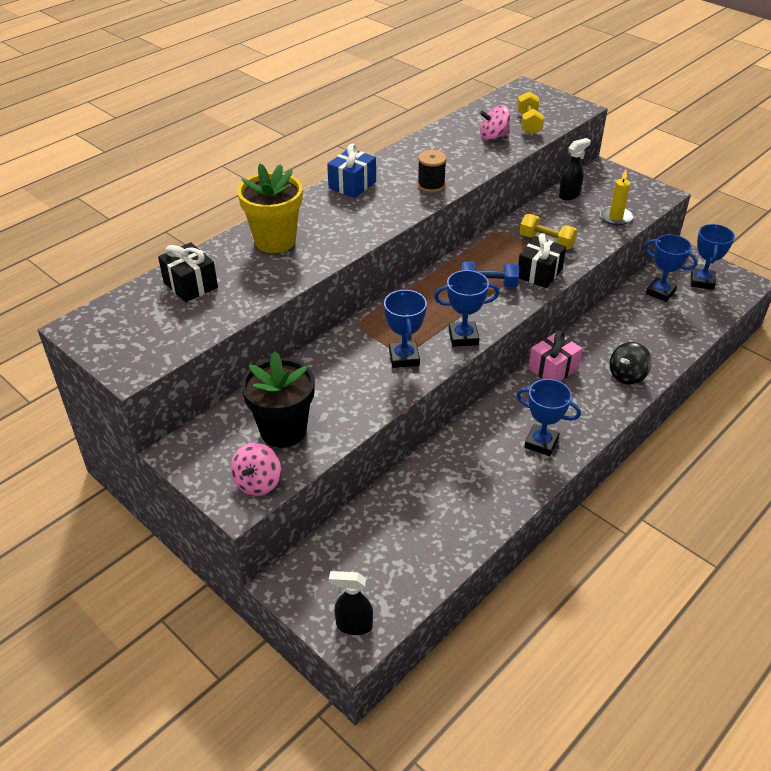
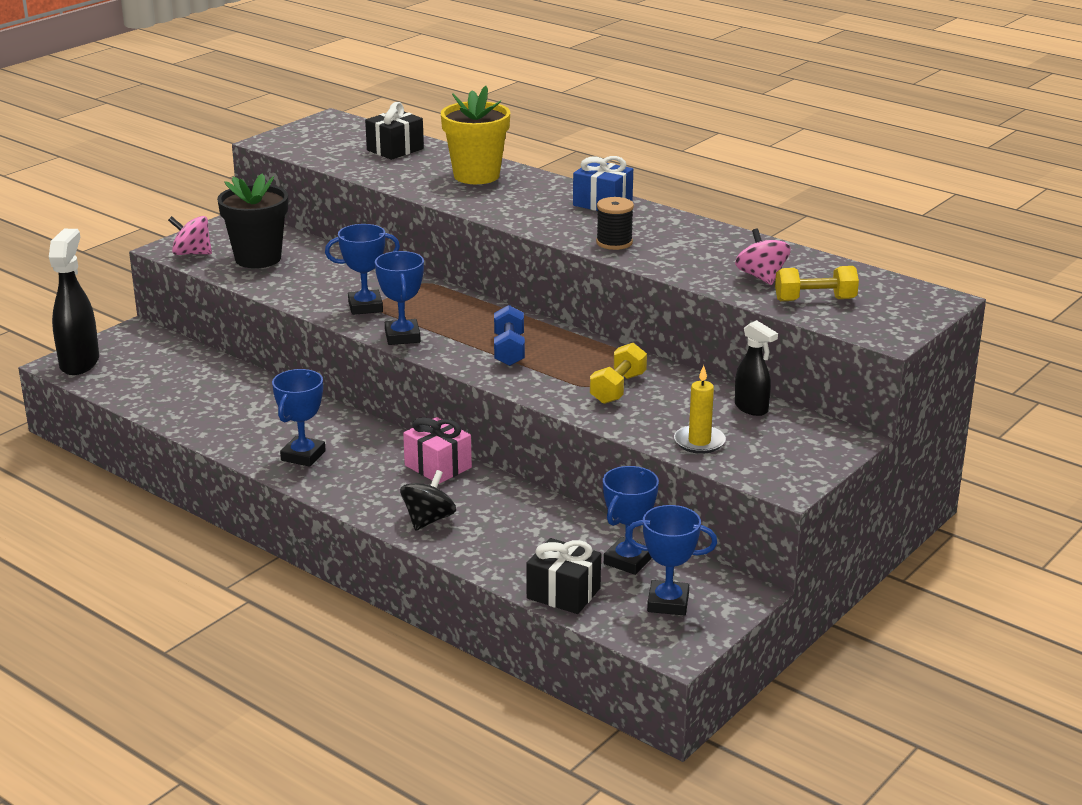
camera: 85 degrees right, 15 degrees down
black spray bottle [329,571,373,635] -> black spray bottle [49,229,99,375], size x1.67
black gift [518,233,566,288] -> black gift moved to [526,538,601,614]
black spinning top [610,342,652,384] -> black spinning top turned 75 degrees clockwise [400,470,456,531]

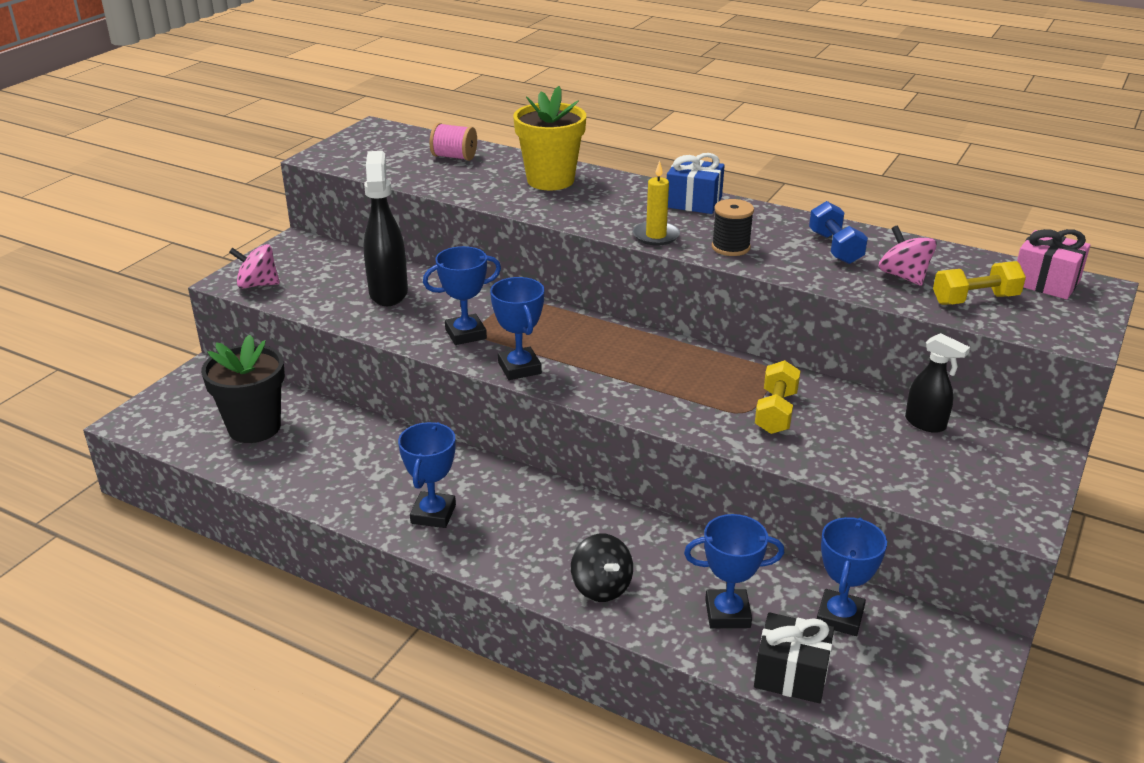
camera: 10 degrees left, 5 degrees up
black spray bottle [49,229,99,375] -> black spray bottle moved to [364,151,408,306]
black flower pot [217,173,288,268] -> black flower pot moved to [201,334,285,443]
black gift [365,102,424,160] -> pink spool [430,123,477,161]
black spinning top [400,470,456,531] -> black spinning top turned 135 degrees clockwise [571,533,633,602]
pink gift [403,417,472,484] -> pink gift moved to [1017,229,1090,299]
blue dumbbell [494,305,525,366] -> blue dumbbell moved to [809,201,868,264]
blue trophy [625,505,717,616] -> blue trophy moved to [684,514,784,629]
yellow candle [674,365,726,454] -> yellow candle moved to [633,161,680,246]

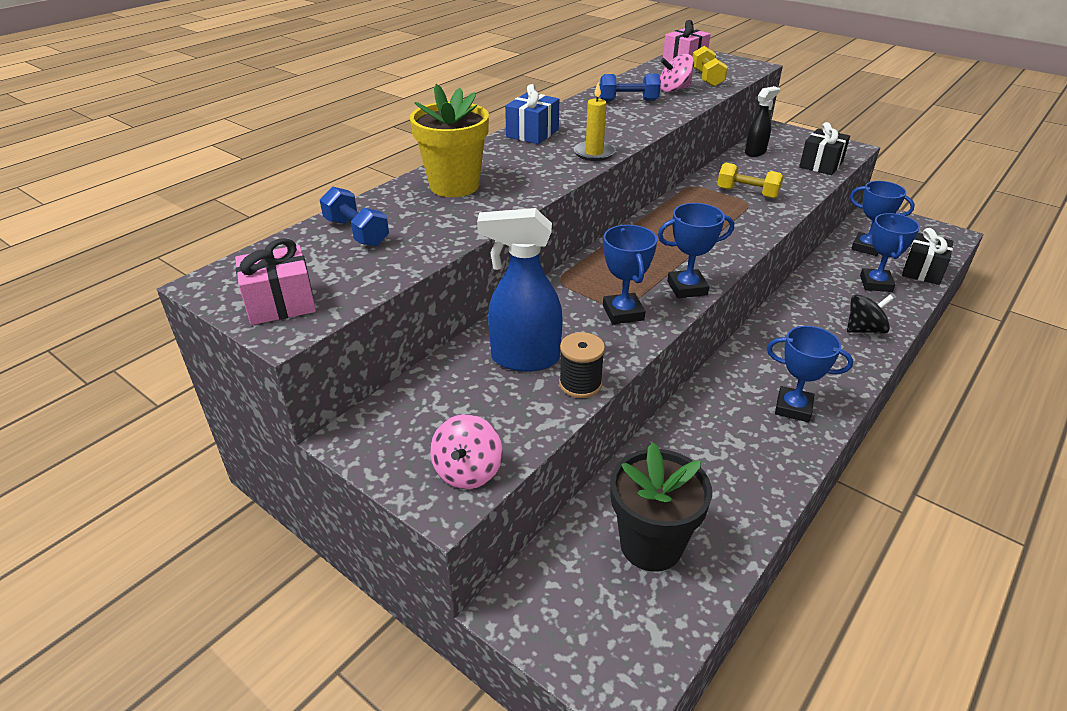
camera: 80 degrees left, 5 degrees up
black spray bottle [364,151,408,306] -> blue spray bottle [477,208,563,372]
pink spool [430,123,477,161] -> blue dumbbell [320,186,389,246]
black spool [712,199,754,256] -> black spool moved to [559,332,605,398]
none -> pink gift [235,238,316,325]
none -> black gift [799,122,850,175]

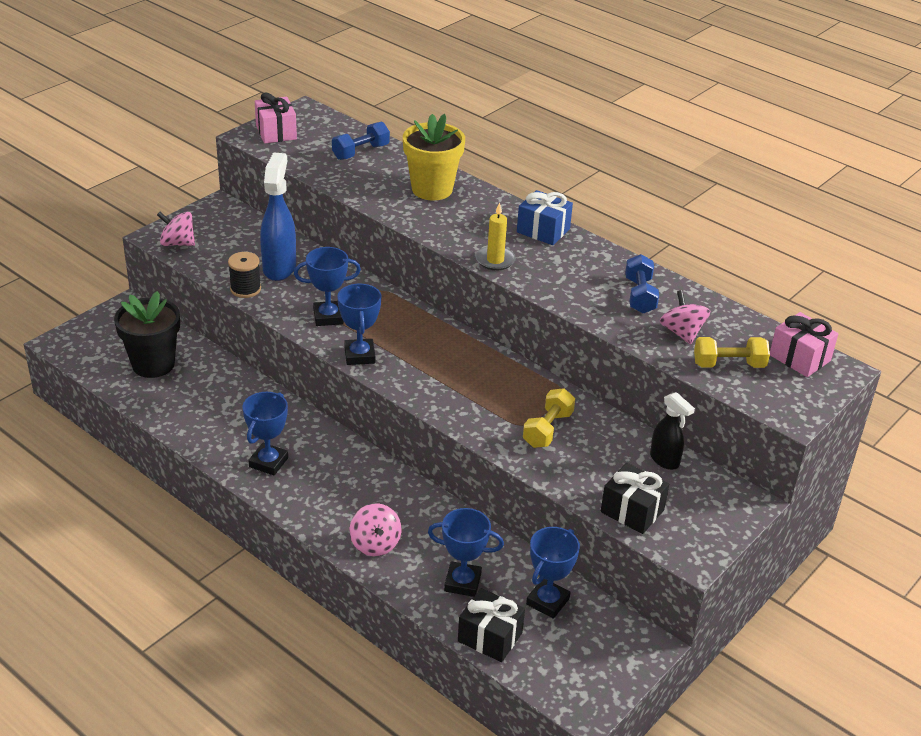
camera: 90 degrees right, 0 degrees up
black spinning top [847,294,894,334] -> pink spinning top [350,503,402,556]

